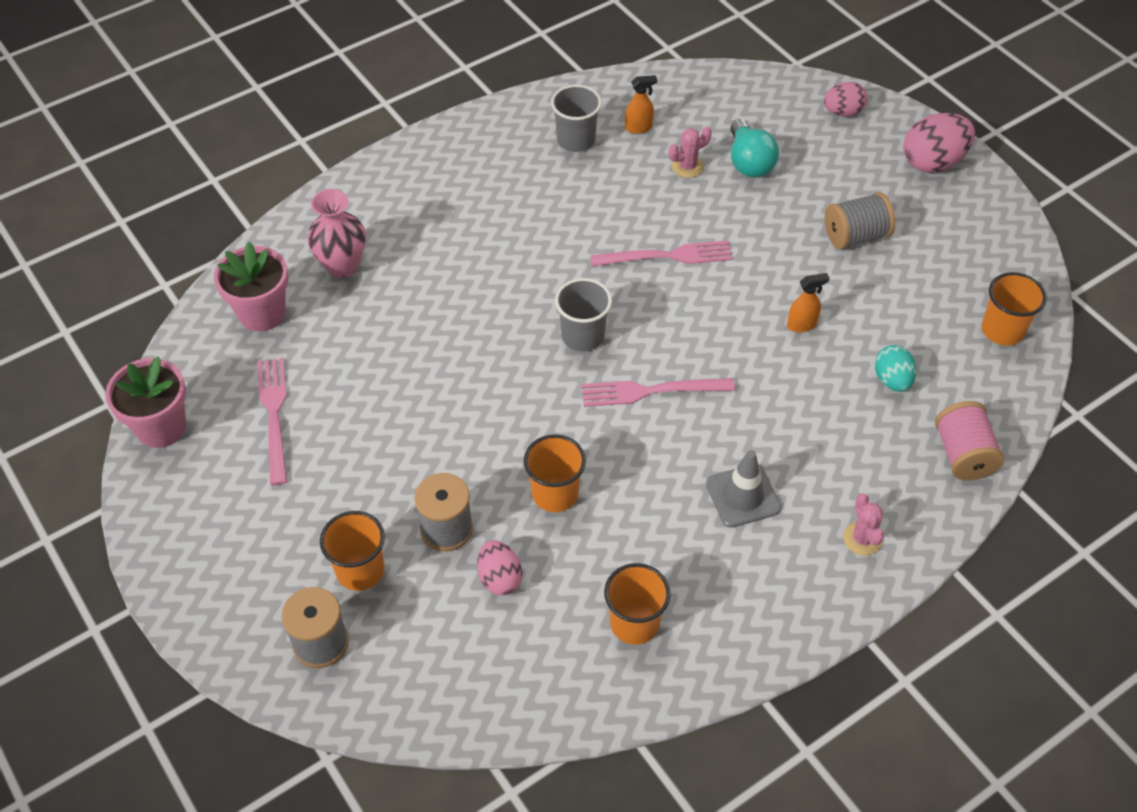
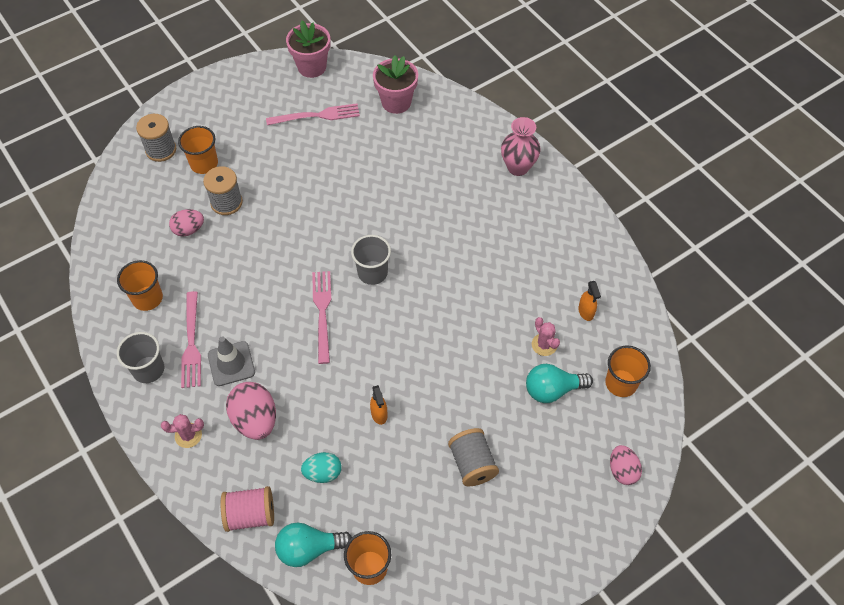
camera: 90 degrees right, 5 degrees up
pink vase [307,189,366,278] -> pink vase moved to [501,117,541,176]
orange cup [524,434,586,512] -> orange cup moved to [605,345,651,397]
grey cup [551,84,602,152] -> grey cup moved to [117,332,164,383]
pink fork [590,241,733,267] -> pink fork moved to [181,291,201,388]
pink egg [903,113,975,173] -> pink egg moved to [226,382,276,440]
none -> turquoise light bulb [275,523,352,567]

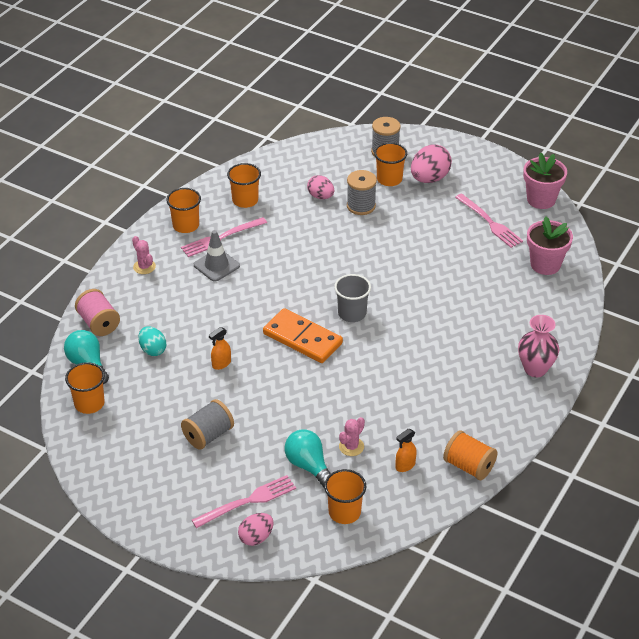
camera: 65 degrees right, 15 degrees down
grey cup [117,332,164,383] -> orange cup [166,188,201,233]
pink egg [226,382,276,440] -> pink egg moved to [411,144,452,183]
pink fork [312,271,331,364] -> pink fork moved to [192,475,296,528]
none -> orange domino [263,308,343,363]
none -> orange spool [443,430,497,480]

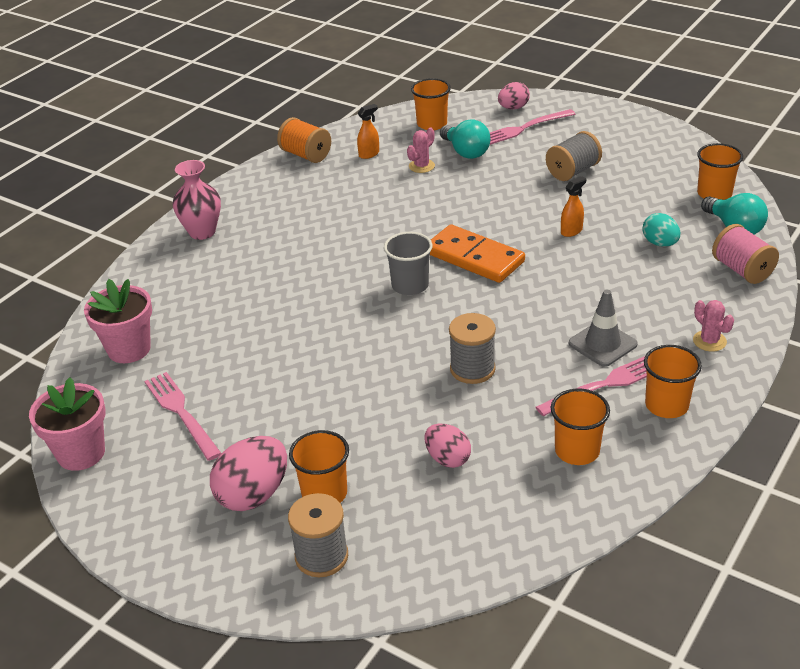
camera: 175 degrees left, 5 degrees down
grey spool [347,170,377,215] -> grey spool moved to [449,313,496,384]

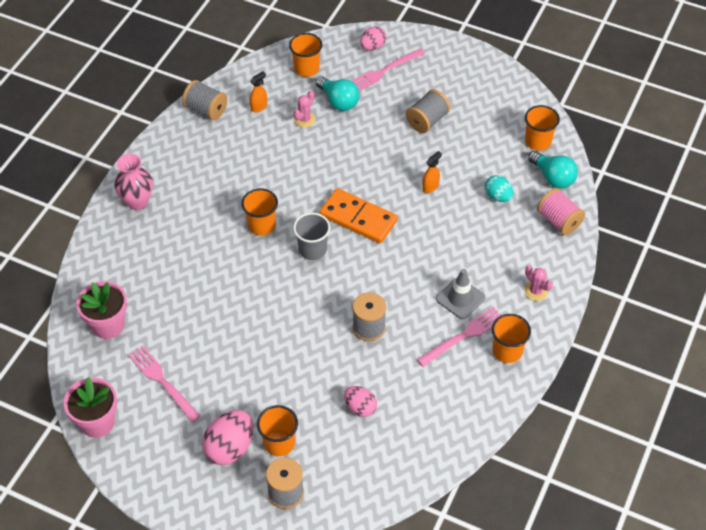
camera: 10 degrees left, 15 degrees up
orange spool [277,117,331,163] -> grey spool [182,80,228,120]
orange cup [551,389,610,465] -> orange cup moved to [241,188,278,236]

